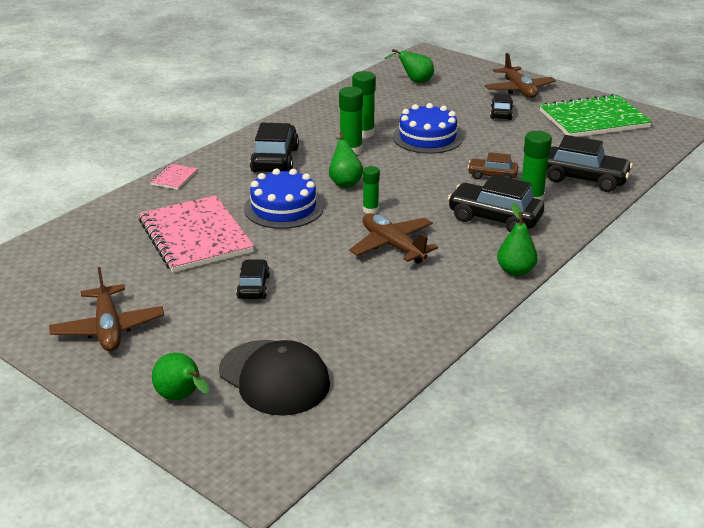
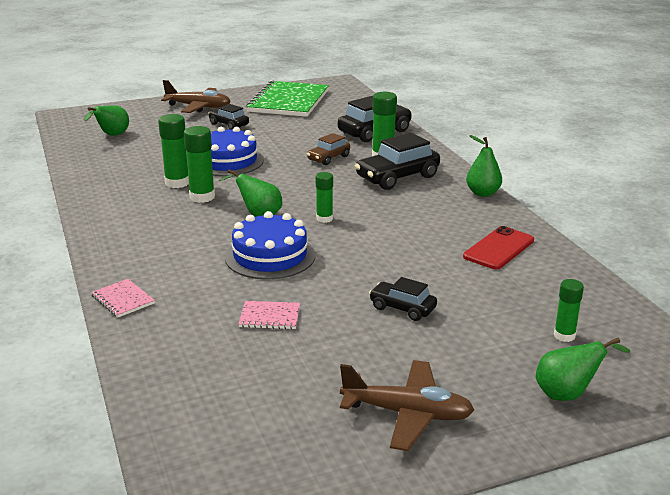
camera: 60 degrees left, 5 degrees down
pink notebook [139,195,254,272] -> pink notebook [238,301,300,329], size x0.42
black cap [219,340,330,416] -> green glue stick [554,279,584,342]
black car [250,123,299,172] -> none
brown plane [349,213,438,264] -> none
none -> red phone [463,226,534,270]

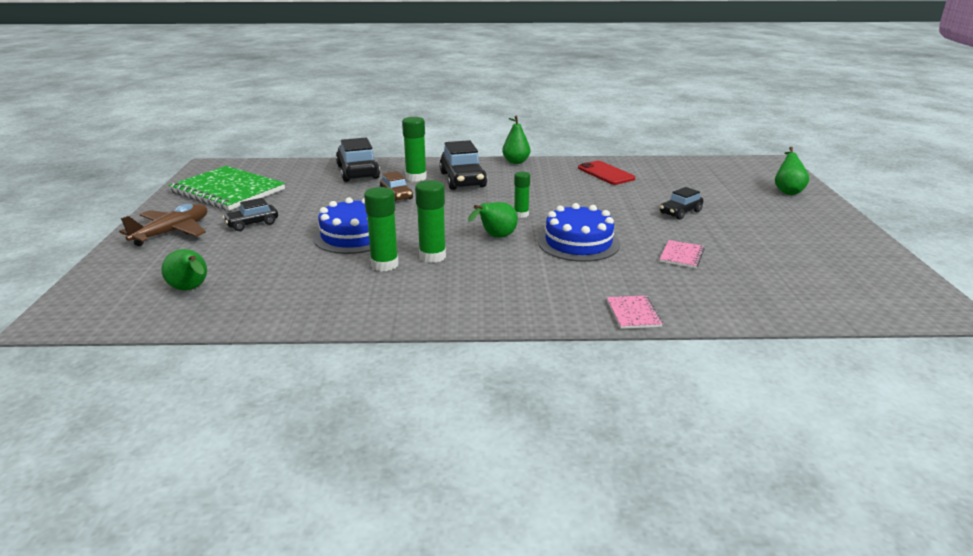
camera: 70 degrees left, 0 degrees up
pink notebook [91,279,155,317] -> pink notebook turned 75 degrees counterclockwise [607,295,663,329]
brown plane [340,360,474,451] -> none
green glue stick [554,279,584,342] -> none

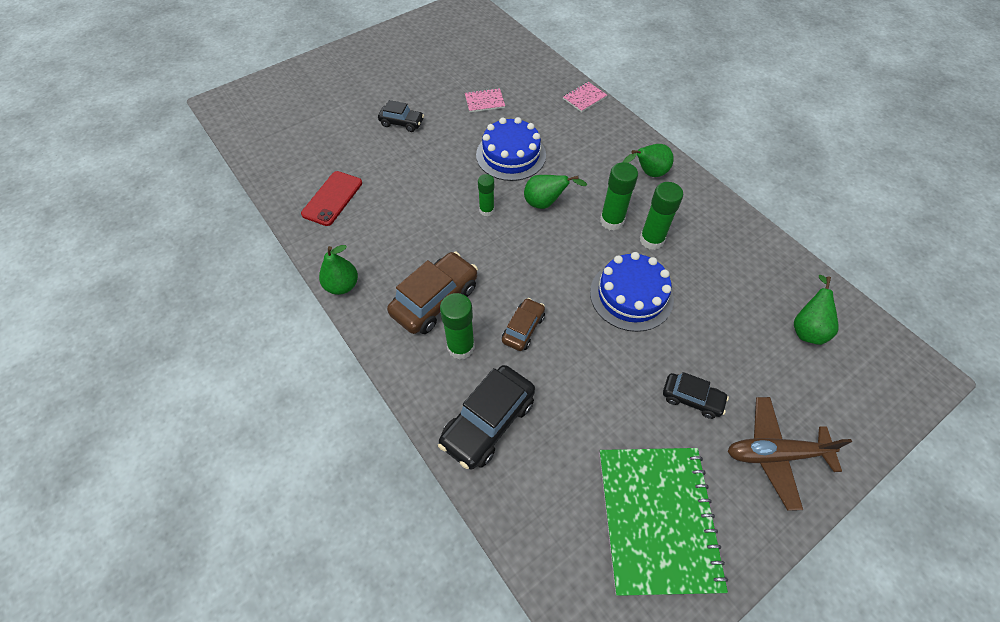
camera: 125 degrees left, 30 degrees up
black car [439,140,487,190] -> brown car [387,252,478,334]
green pear [775,147,809,195] -> green pear moved to [623,144,674,177]

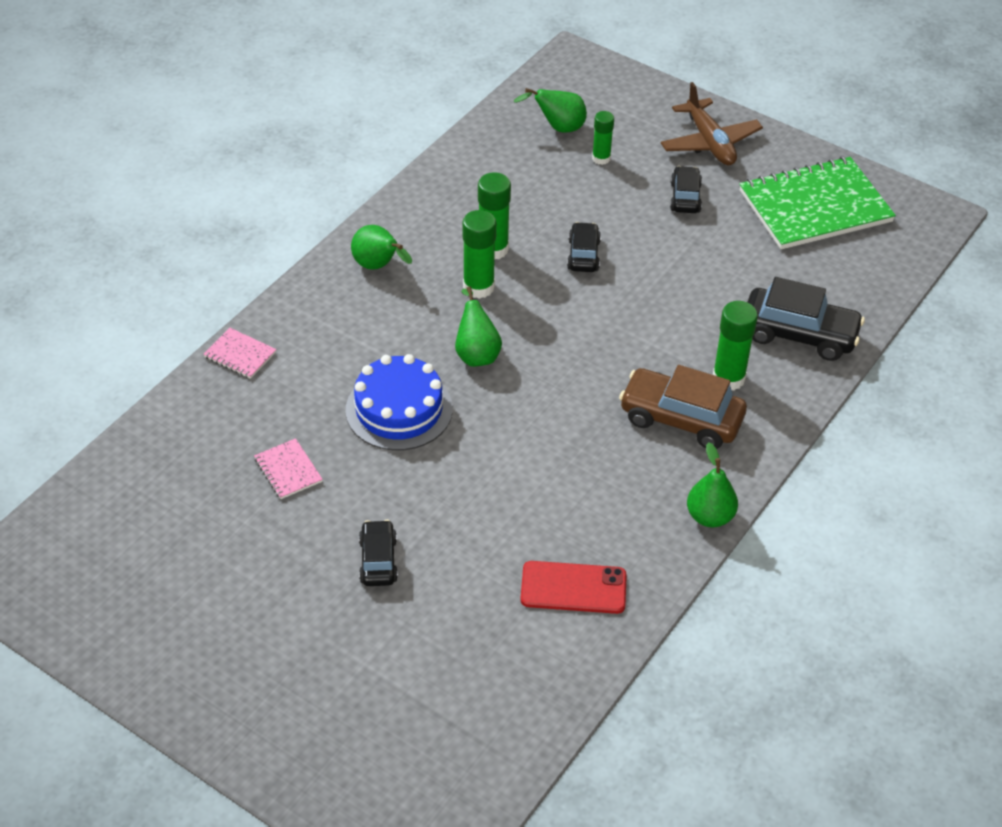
camera: 110 degrees left, 10 degrees down
green glue stick [478,174,494,216] -> green glue stick moved to [592,111,614,165]
brown car [502,298,545,351] -> none
blue cake [590,252,674,332] -> black car [567,222,601,272]

